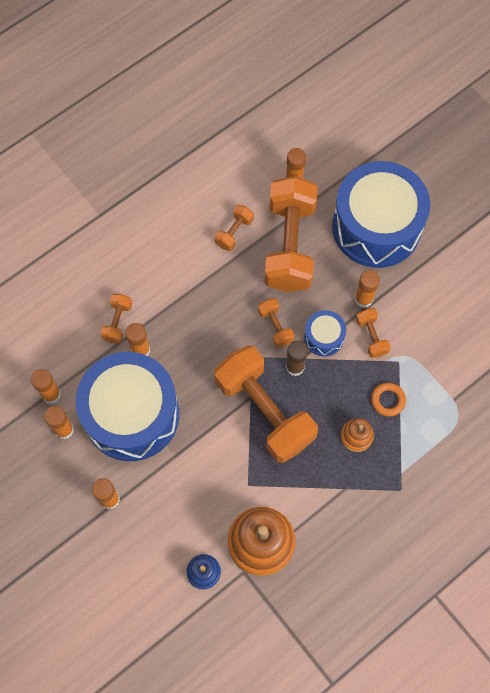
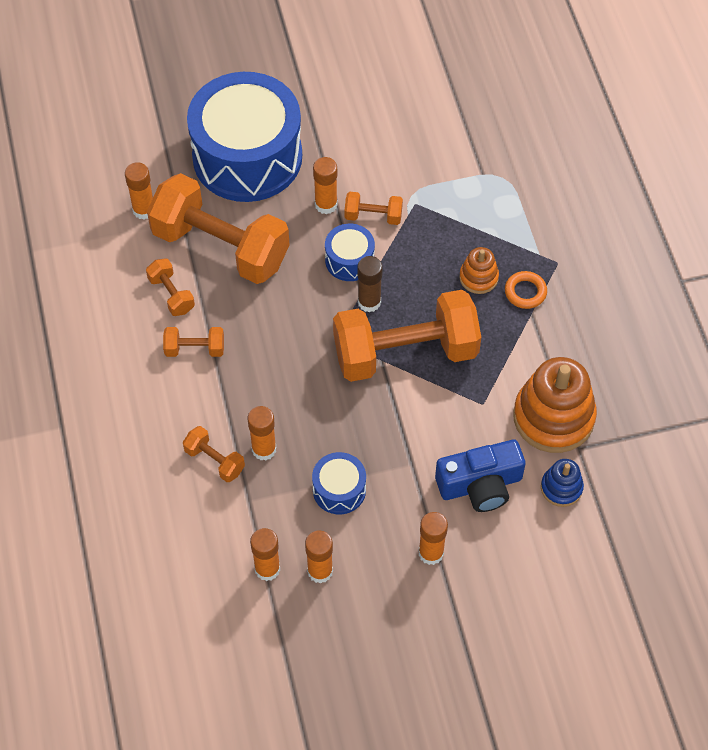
camera: 65 degrees left, 10 degrees down
blue drum [76,352,179,461] -> blue drum [312,452,366,514], size x0.43
orange dumbbell [258,298,295,348] -> orange dumbbell moved to [163,327,224,357]
orange ring [371,383,406,416] -> orange ring moved to [505,271,547,309]
none -> blue camera [435,440,525,512]

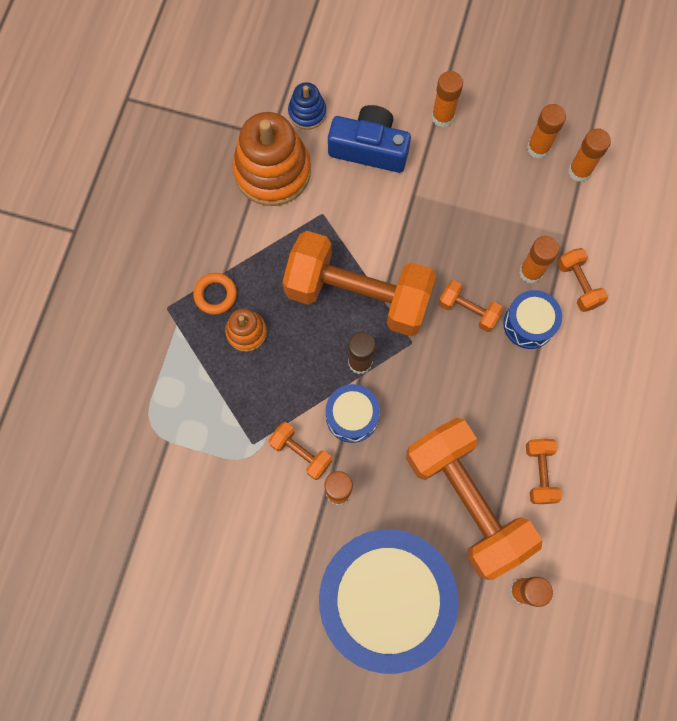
camera: 150 degrees left, 15 degrees up
orange dumbbell [163,327,224,357] -> orange dumbbell moved to [439,280,503,332]
blue drum [312,452,366,514] -> blue drum moved to [503,290,562,349]

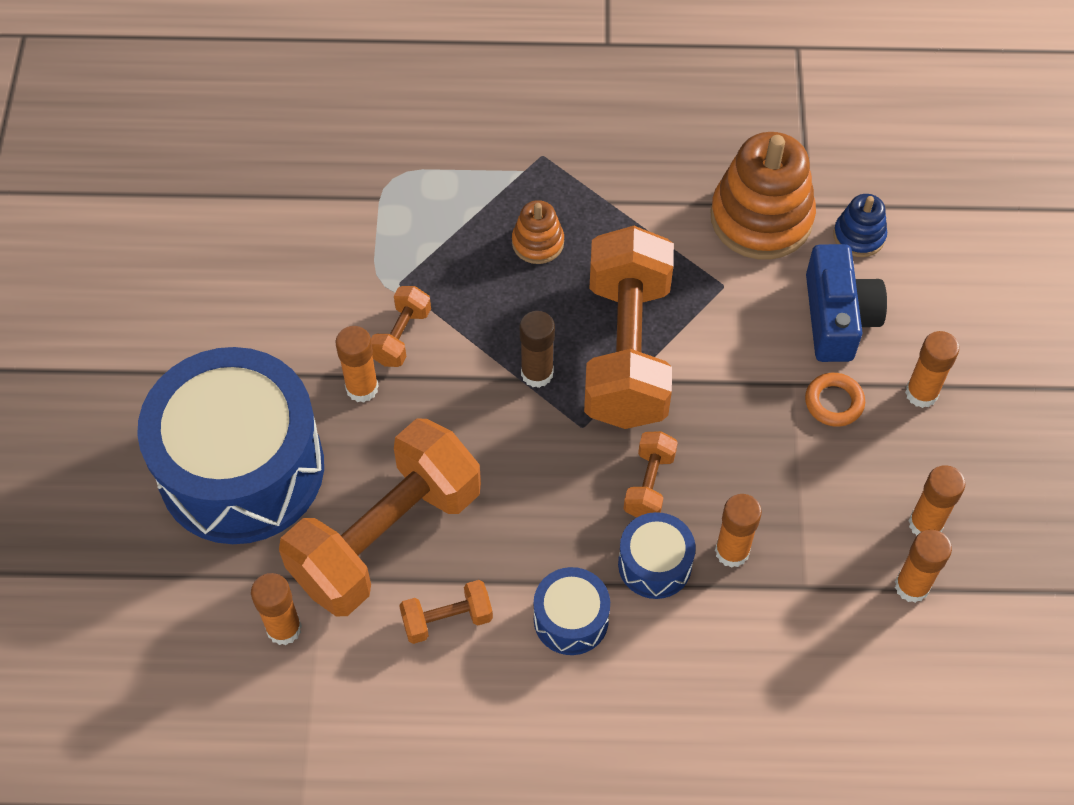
camera: 75 degrees right, 15 degrees down
orange ring [193,273,237,315] -> orange ring moved to [805,373,865,427]
blue drum [326,384,380,443] -> blue drum moved to [534,567,610,655]
orange dumbbell [557,248,608,312] -> none

